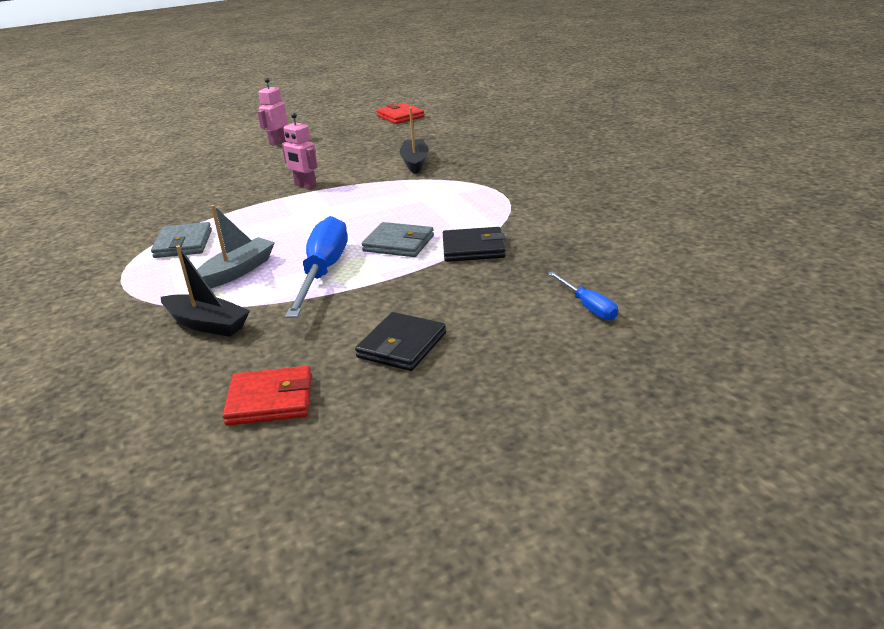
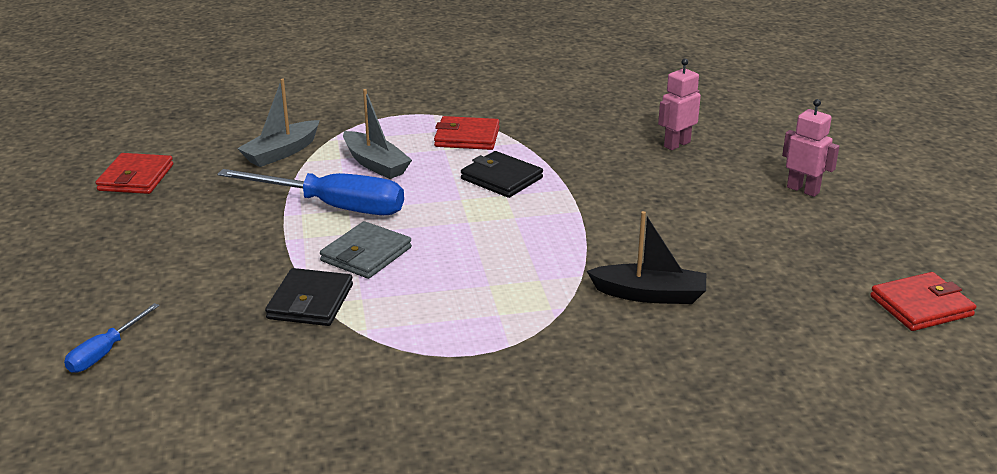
camera: 100 degrees right, 0 degrees up
grey wallet [151,222,212,258] -> red wallet [434,116,500,150]
black boat [161,245,250,337] -> grey boat [237,78,320,167]
pink robot [282,113,318,189] -> pink robot moved to [658,59,701,150]
black wallet [355,312,446,371] -> black wallet moved to [461,151,543,198]
blue screwdriver [548,271,618,320] -> blue screwdriver turned 45 degrees counterclockwise [64,303,160,373]

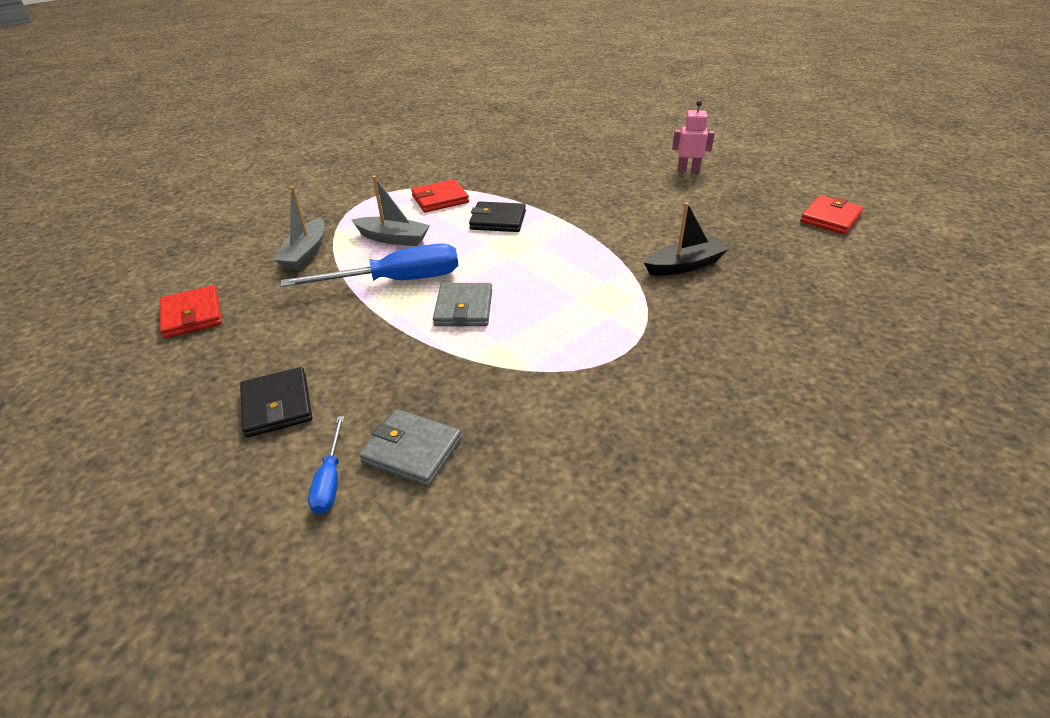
camera: 30 degrees left, 10 degrees up
black wallet [265,268,353,326] -> black wallet moved to [240,367,312,437]
pink robot [658,59,701,150] -> none
none -> grey wallet [359,409,462,487]

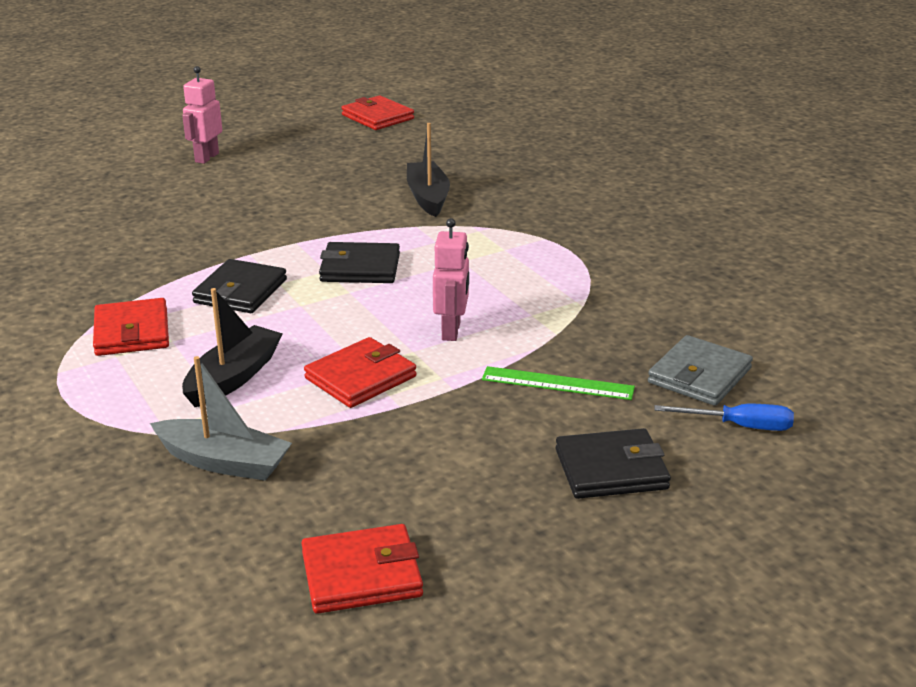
camera: 80 degrees left, 10 degrees down
blue screwdriver [281,244,458,287] -> red wallet [304,337,417,408]
grey boat [352,176,430,246] -> black boat [182,288,283,407]
grey wallet [433,283,492,326] -> pink robot [433,218,469,341]
none -> black wallet [319,242,400,283]
none -> green ruler [482,366,635,400]

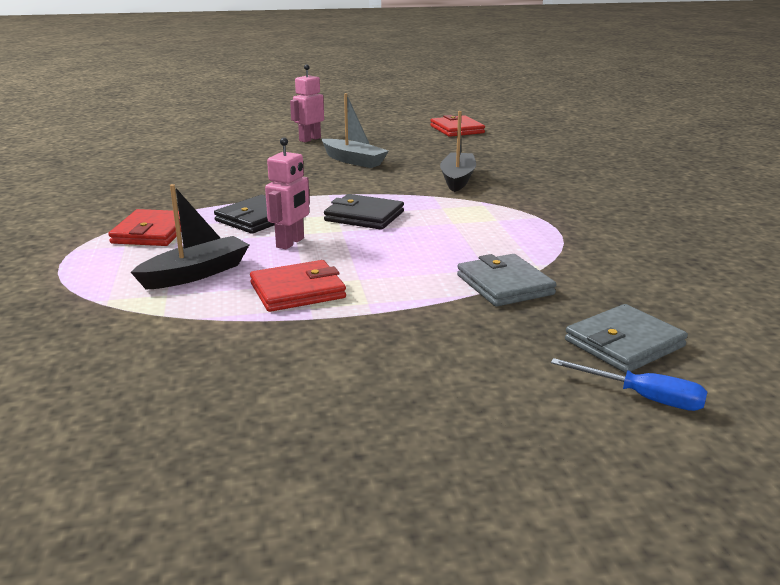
camera: 20 degrees right, 5 degrees down
grey boat [150,356,292,481] -> grey boat moved to [322,93,389,168]
red wallet [301,524,423,614] -> none
pink robot [433,218,469,341] -> pink robot moved to [265,137,310,249]
green ruler [482,366,635,400] -> none
black wallet [555,428,671,499] -> none
none -> grey wallet [457,254,556,307]

